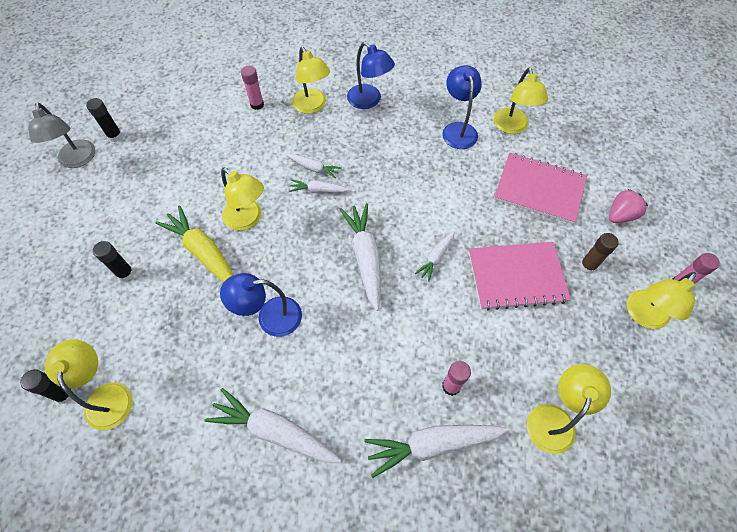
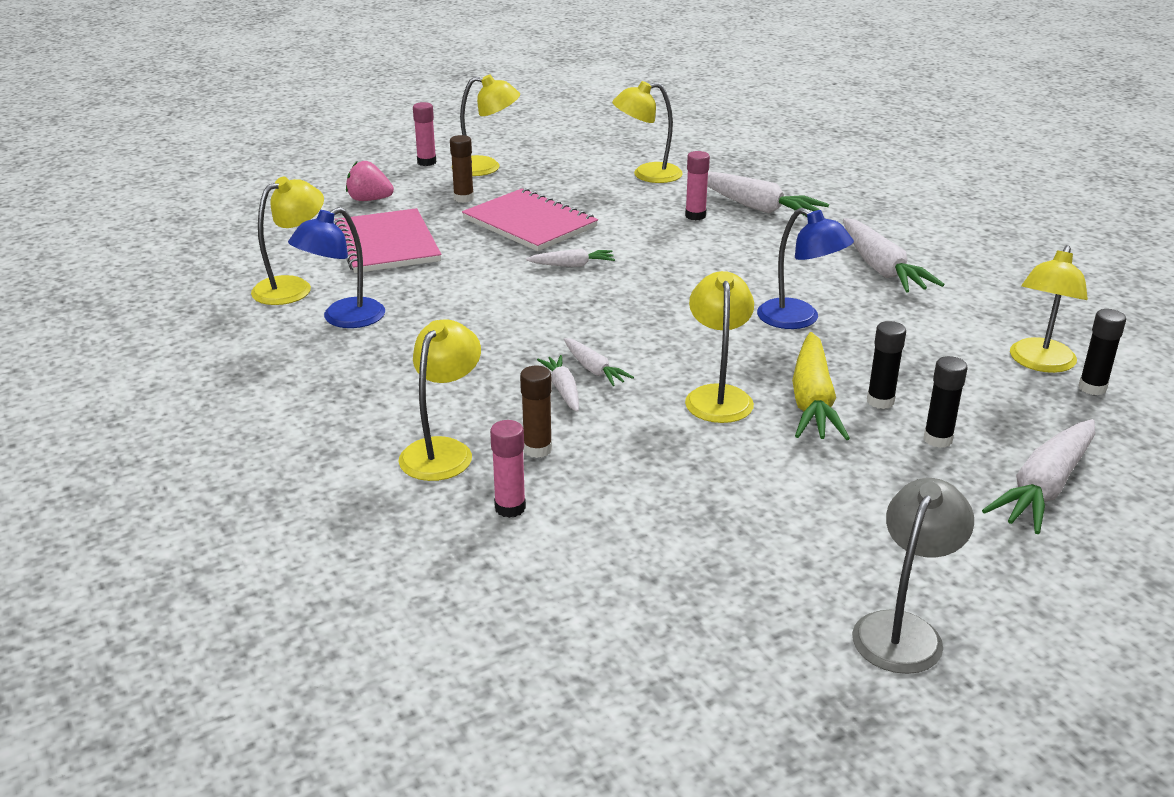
camera: 130 degrees left, 30 degrees down
black glue stick [86,98,122,142] -> black glue stick moved to [867,321,906,409]
white carrot [340,203,381,311] -> white carrot moved to [982,419,1095,534]
blue lamp [347,42,395,109] -> none
none -> brown glue stick [520,365,552,458]

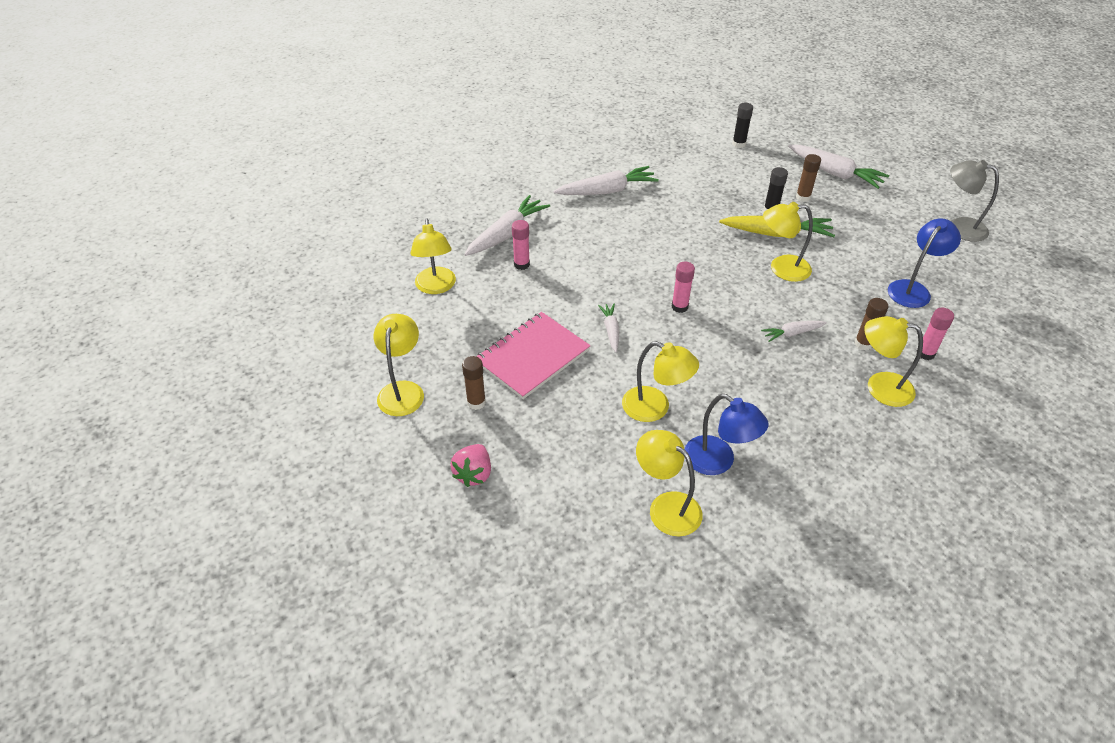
camera: 90 degrees left, 15 degrees up
pink notebook [334,208,441,273] -> none
pink glue stick [413,102,436,166] -> pink glue stick moved to [672,261,695,313]
white carrot [564,338,634,386] -> none
blue lamp [757,208,854,329] -> blue lamp moved to [888,218,961,308]
black glue stick [923,356,968,448] -> brown glue stick [796,154,821,202]
yellow lamp [1010,245,1088,373] -> yellow lamp moved to [622,341,699,422]

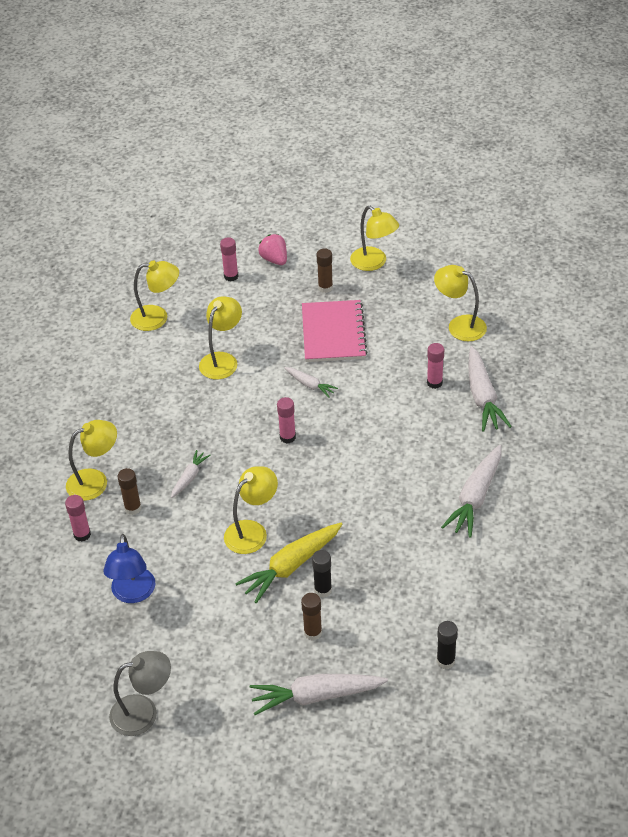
camera: 135 degrees right, 0 degrees up
yellow lamp [622,341,699,422] -> yellow lamp turned 135 degrees clockwise [199,296,242,380]
blue lamp [685,394,768,475] -> none
none -> pink glue stick [220,237,239,281]

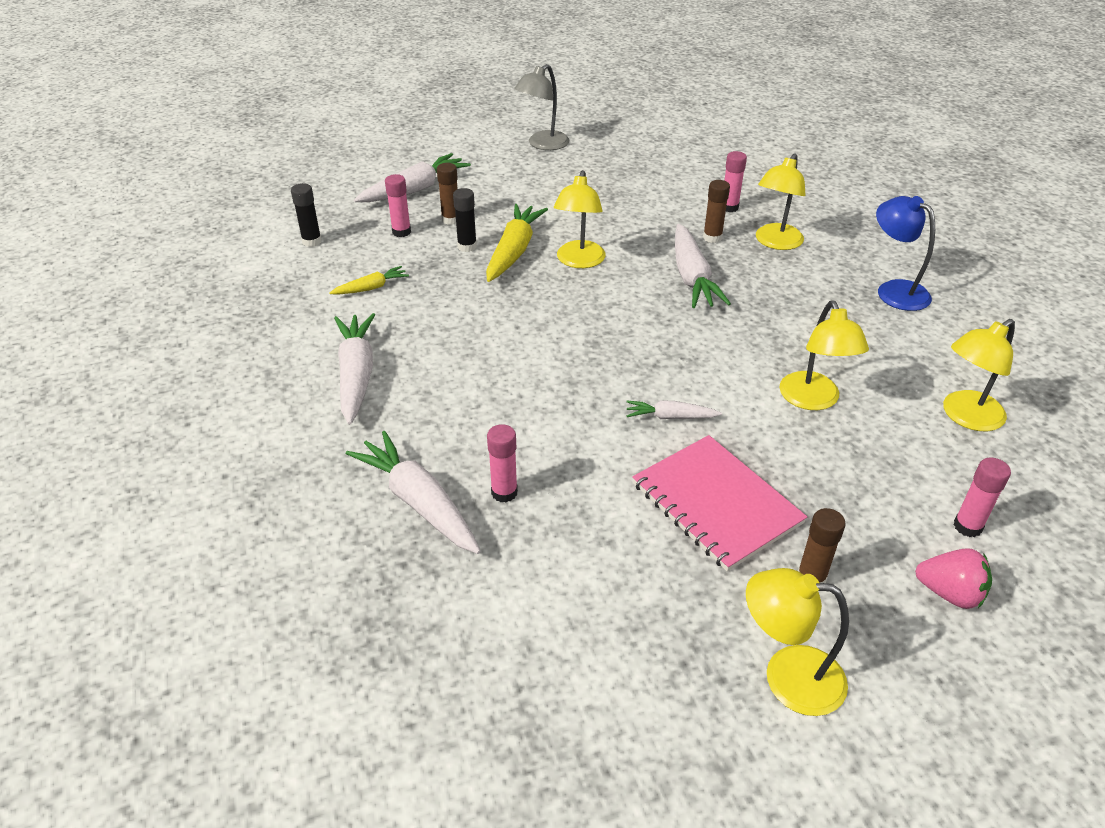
camera: 145 degrees right, 5 degrees down
blue lamp [103,534,155,603] -> blue lamp moved to [876,196,935,311]
white carrot [171,450,210,498] -> white carrot [675,224,731,308], size x1.86
pink glue stick [277,397,296,444] -> pink glue stick moved to [385,174,411,237]
yellow lamp [434,265,487,341] -> none
none -> yellow carrot [329,266,409,295]

